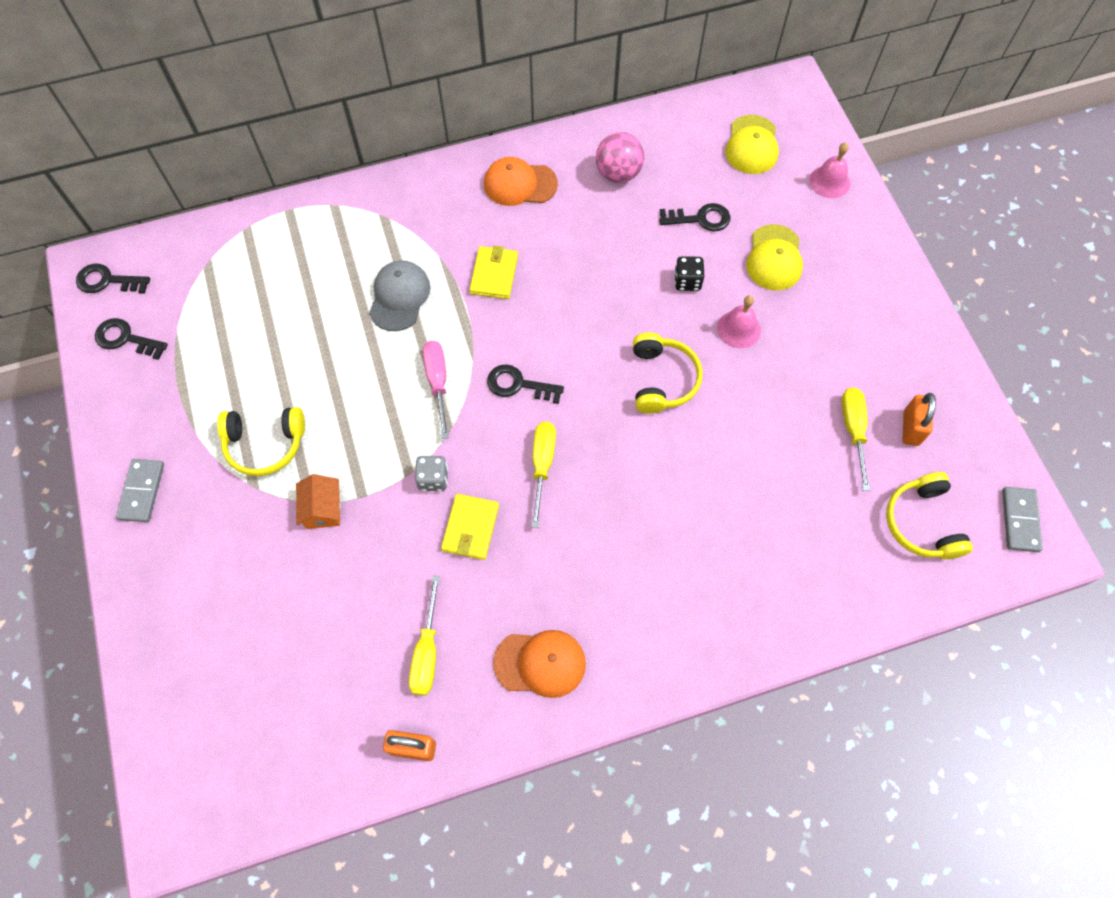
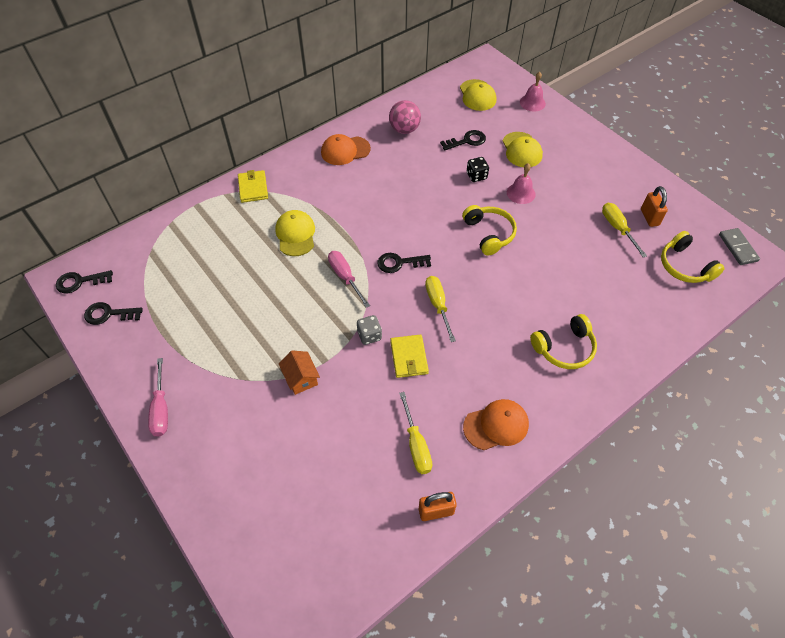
camera: 20 degrees left, 10 degrees down
grey domino [116,459,164,522] -> pink screwdriver [148,358,168,436]
yellow headphones [217,407,305,476] -> yellow headphones moved to [530,314,597,369]
grey cap [369,261,430,331] -> yellow cap [275,210,315,256]
yellow wallet [469,245,518,299] -> yellow wallet moved to [238,170,268,203]

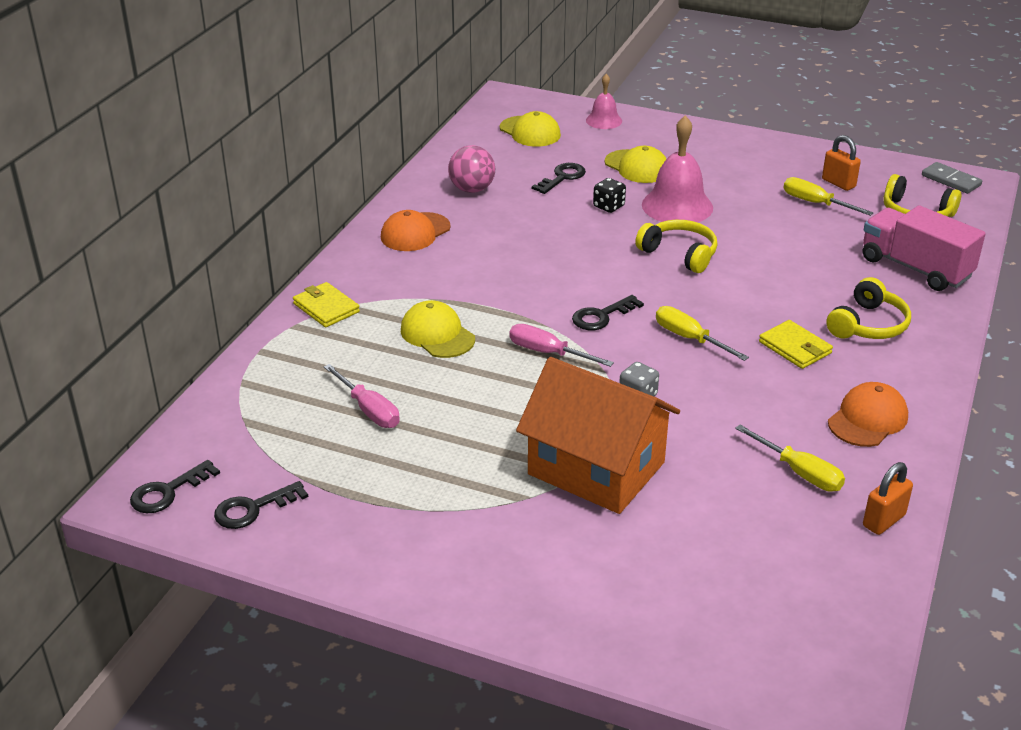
camera: 30 degrees left, 20 degrees down
pink screwdriver [148,358,168,436] -> pink screwdriver moved to [324,364,400,428]
orange house [279,350,320,395] -> orange house [516,357,680,514], size x2.45
yellow wallet [390,334,429,378] -> yellow wallet moved to [759,320,833,369]
pink bell [507,163,536,204] -> pink bell [642,116,713,222], size x1.76
none -> pink truck [863,205,986,291]

